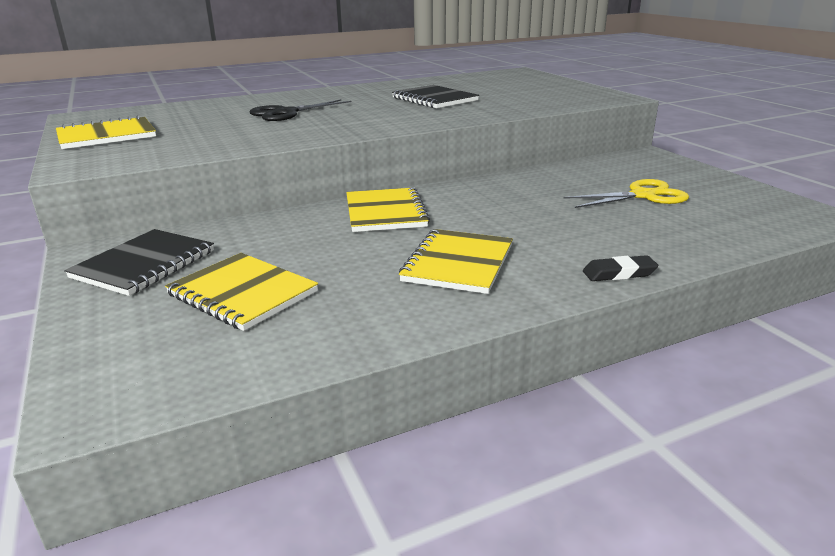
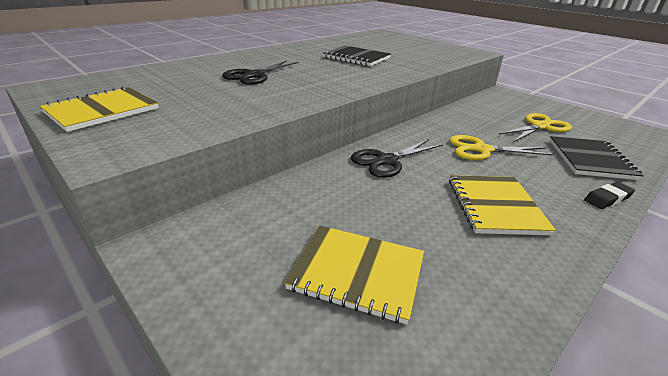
camera: 20 degrees left, 5 degrees up
black notebook [64,229,214,296] -> black notebook moved to [550,136,644,180]
yellow notebook [346,187,430,232] -> black scissors [351,139,443,178]
none -> yellow scissors [449,135,555,160]

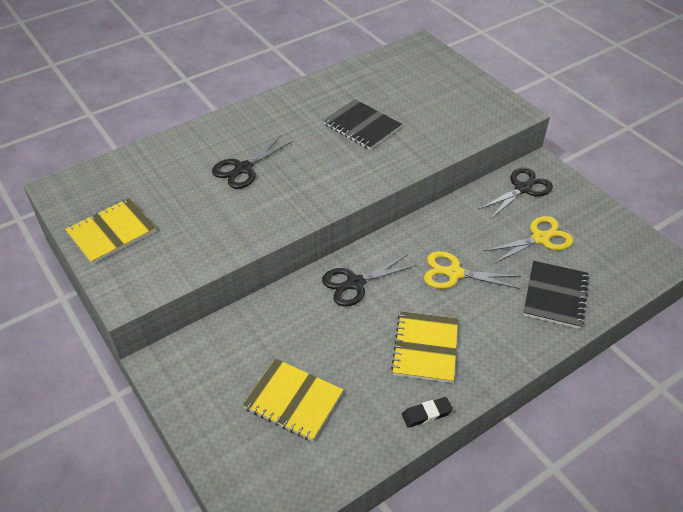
camera: 10 degrees right, 15 degrees up
black eraser [584,182,635,209] -> black eraser moved to [402,397,453,428]
none -> black scissors [478,167,553,219]

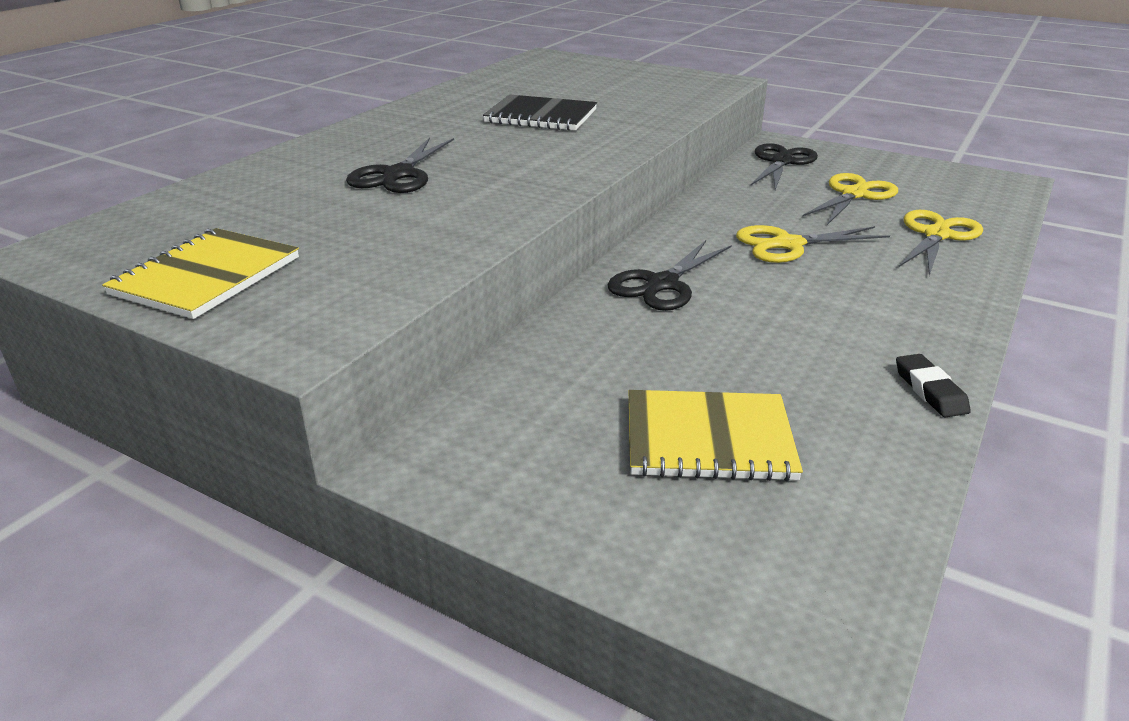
camera: 25 degrees left, 15 degrees down
yellow notebook [391,311,458,383] -> none
black eraser [402,397,453,428] -> black eraser turned 60 degrees counterclockwise [896,354,971,418]
black notebook [523,261,589,329] -> yellow scissors [899,210,983,276]

